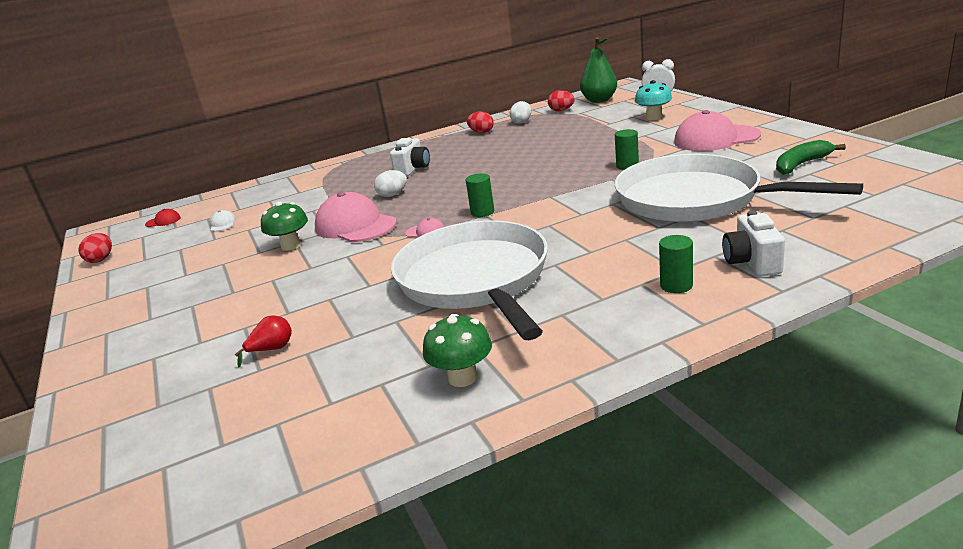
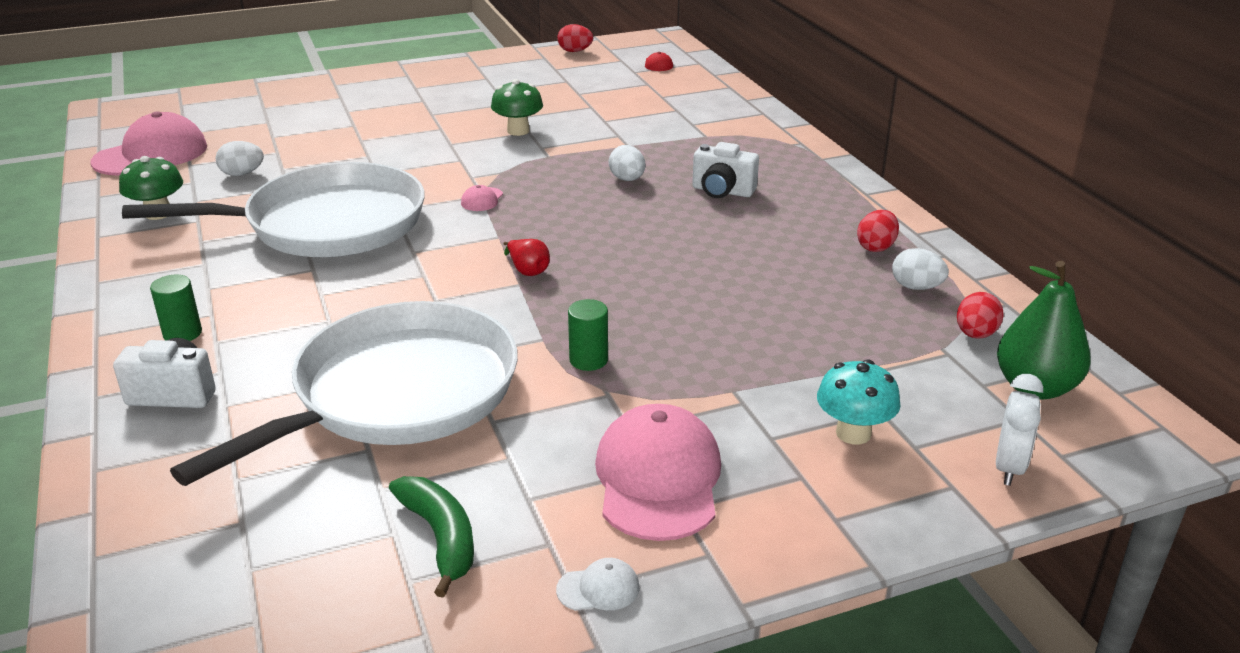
camera: 90 degrees right, 5 degrees up
white cap [210,210,236,232] -> white cap moved to [556,558,640,611]
red pear [235,315,292,368] -> red pear moved to [504,239,550,276]
pink cap [315,192,397,242] -> pink cap moved to [90,111,207,176]
green cylinder [466,173,494,217] -> none
none -> white egg [216,141,264,176]

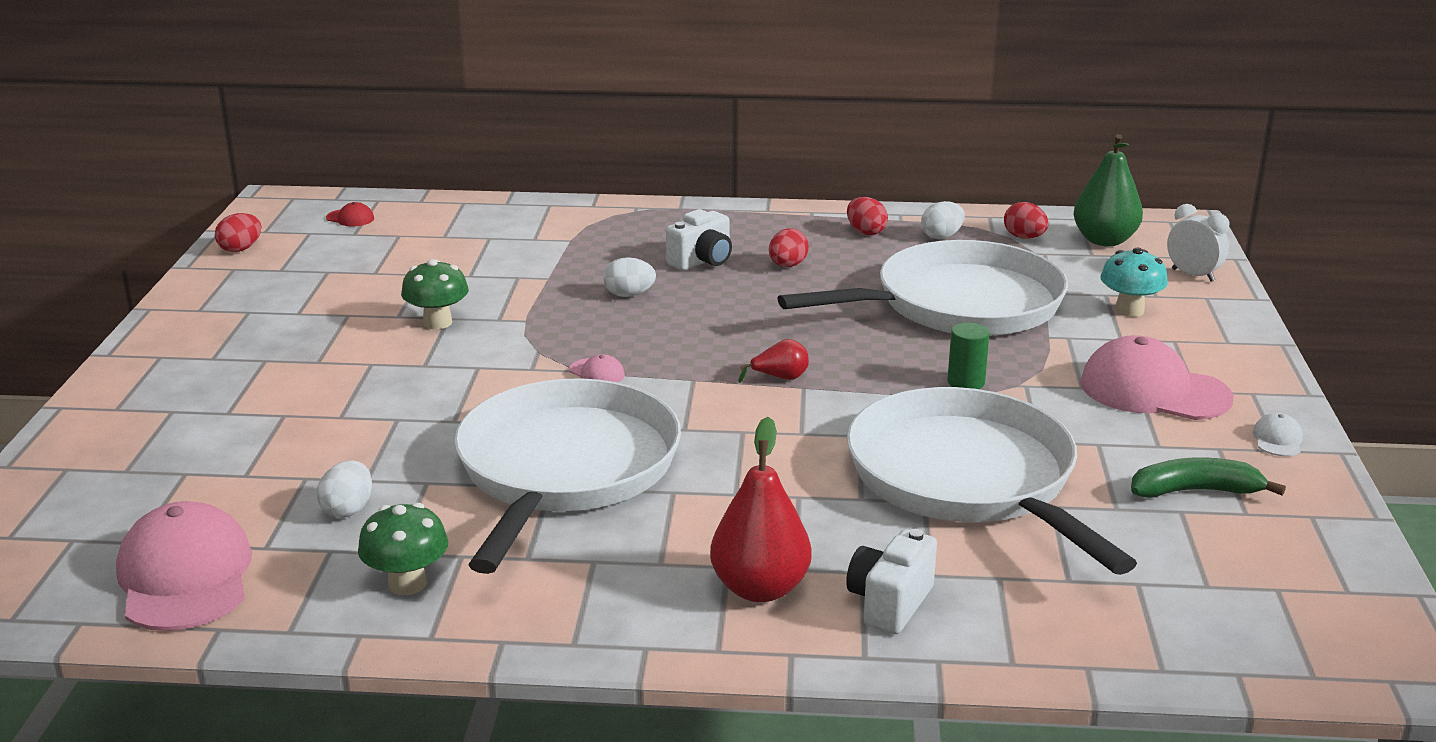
camera: 65 degrees left, 5 degrees down
green cylinder [150,275,202,341] -> red pear [710,417,812,602]
none -> red egg [769,228,809,267]
none -> white pan [778,240,1068,336]

